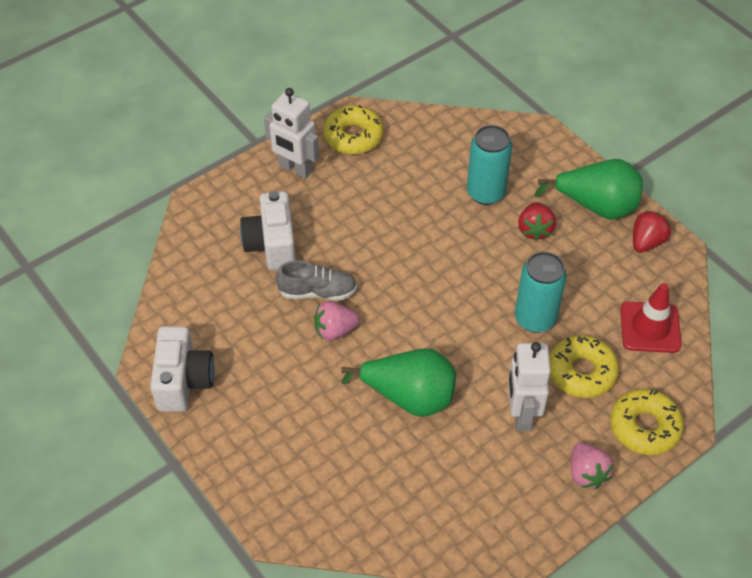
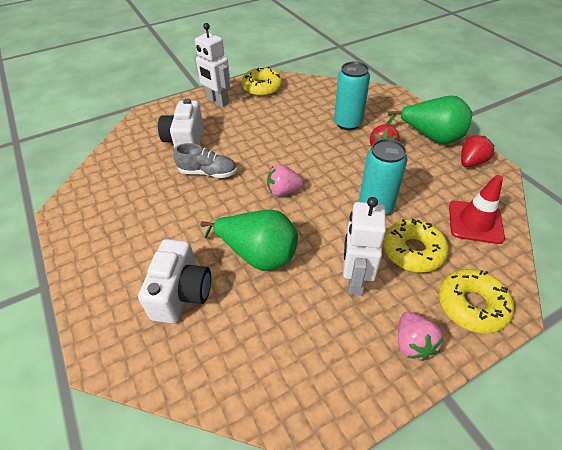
camera: 10 degrees right, 5 degrees down
white camera [150,326,215,412] -> white camera moved to [138,239,211,324]
pink strawberry [314,301,360,341] -> pink strawberry moved to [267,164,304,196]

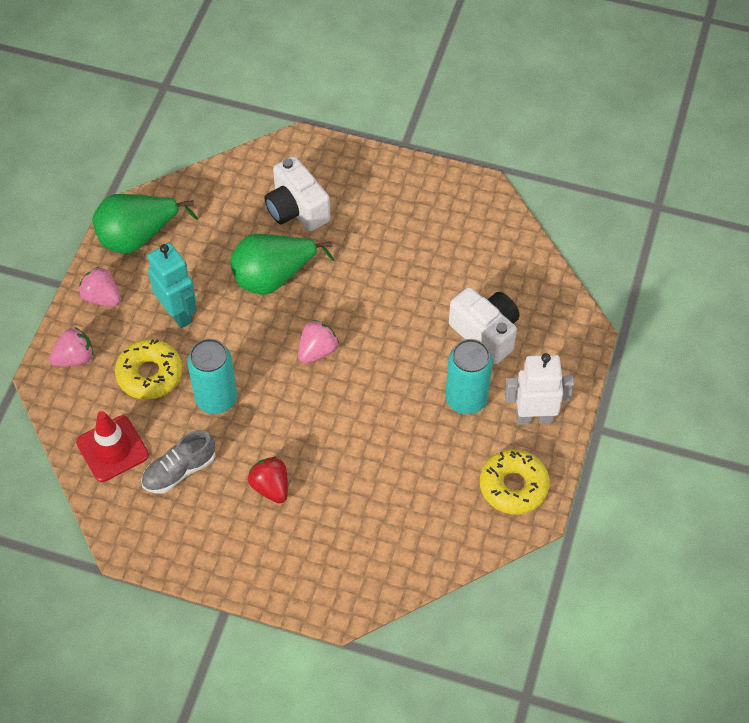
camera: 135 degrees right, 10 degrees up
grey shoe [174,143,237,178] -> grey shoe moved to [141,430,216,494]
turquoise can [334,62,370,130] -> turquoise can moved to [445,339,493,414]
white robot [343,197,386,296] -> turquoise robot [148,243,197,328]
green pear [386,96,472,144] -> green pear moved to [92,194,198,254]
yellow donut [439,269,514,334] -> pink strawberry [49,327,94,366]
red strawberry [461,135,495,167] -> none

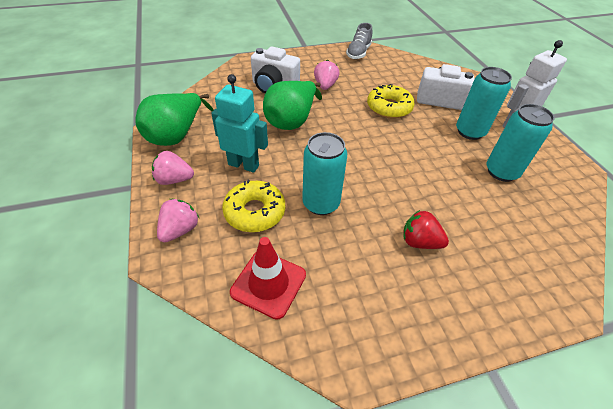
camera: 35 degrees left, 10 degrees down
grey shoe [141,430,216,494] -> grey shoe moved to [346,23,372,59]
pink strawberry [298,320,339,363] -> pink strawberry moved to [314,60,340,90]
yellow donut [480,449,550,515] -> yellow donut moved to [367,84,414,118]
none -> turquoise can [487,104,555,182]

